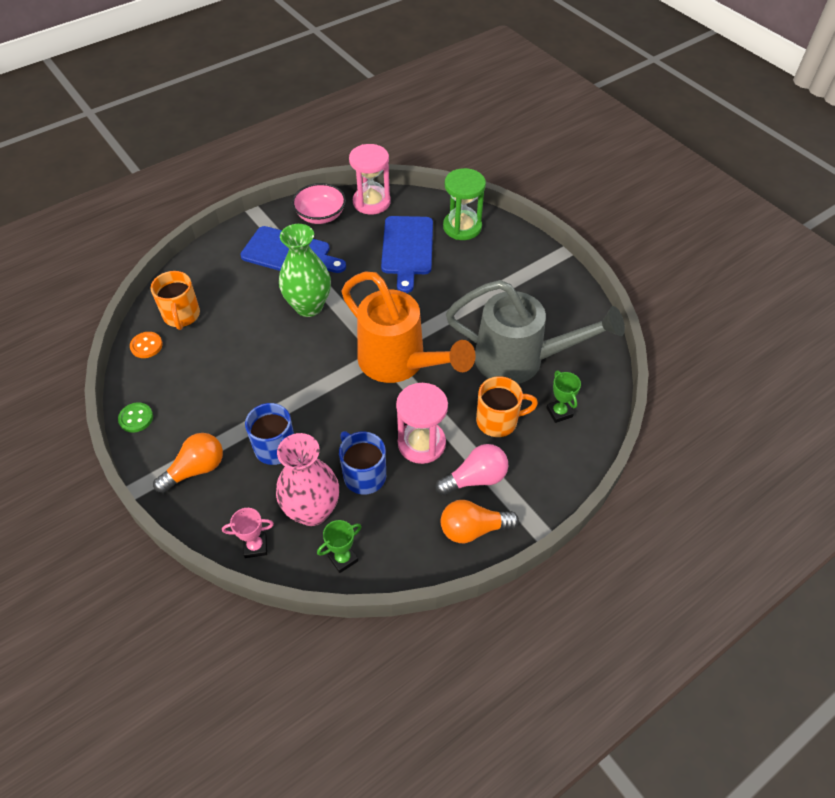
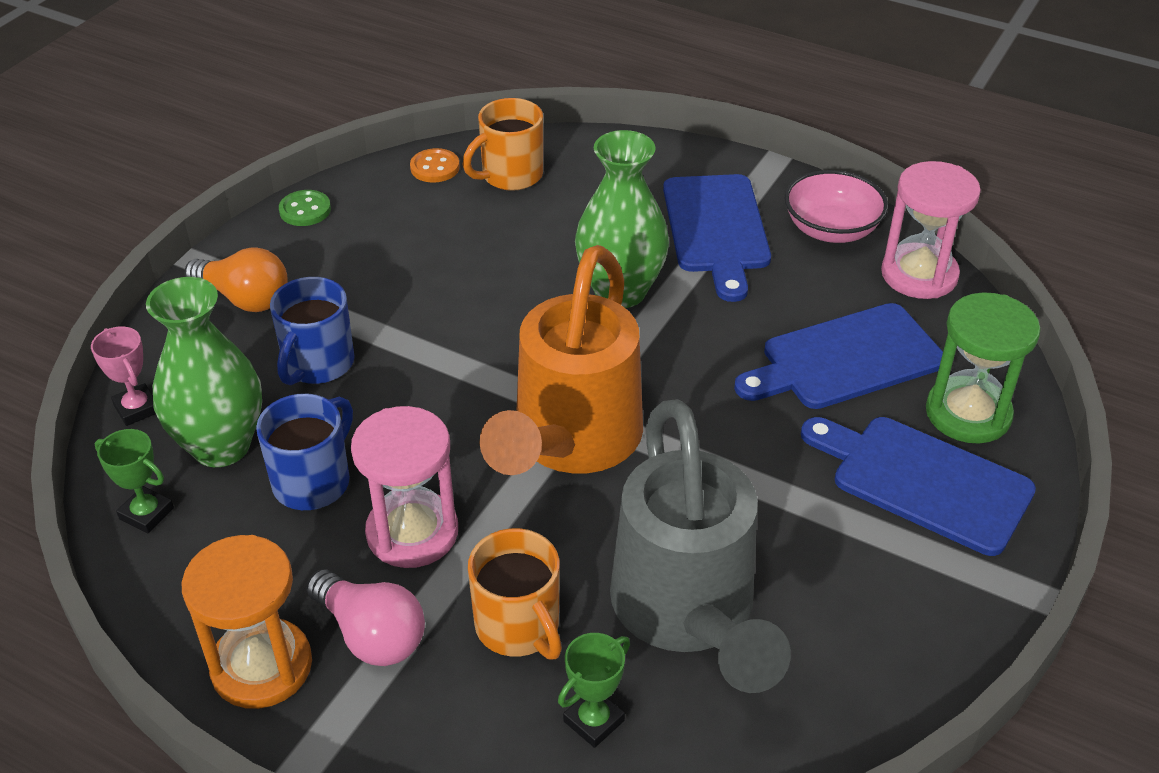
camera: 65 degrees right, 10 degrees down
pink vase [276,433,339,526] -> green vase [146,277,262,467]
orange light bulb [441,500,519,543] -> orange hourglass [181,535,312,709]
none -> blue cutting board [801,417,1036,556]

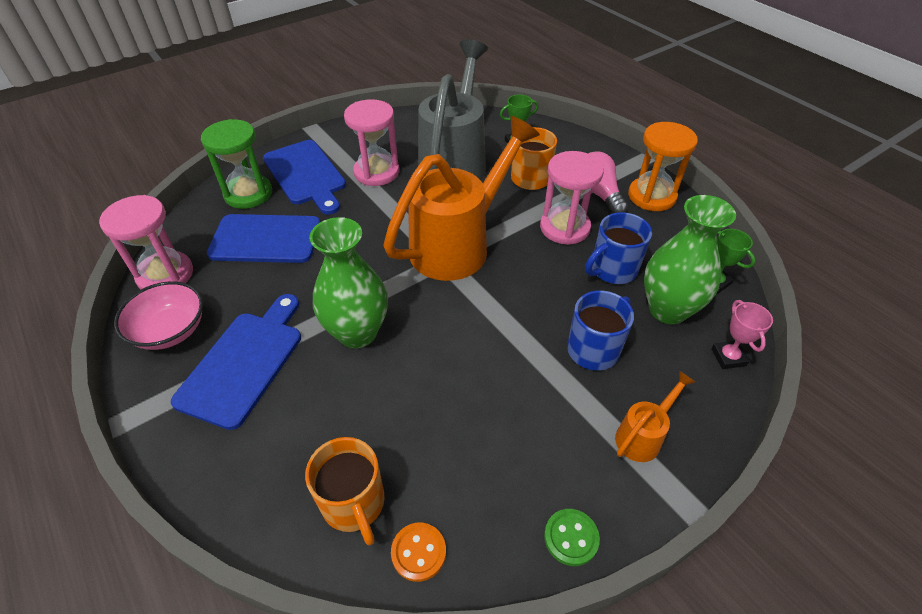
camera: 155 degrees left, 5 degrees up
orange light bulb [185,247,288,312] -> orange watering can [615,371,695,462]
orange mug [463,98,543,191] -> orange mug turned 75 degrees clockwise [305,437,385,545]
none -> pink hourglass [344,99,399,186]

